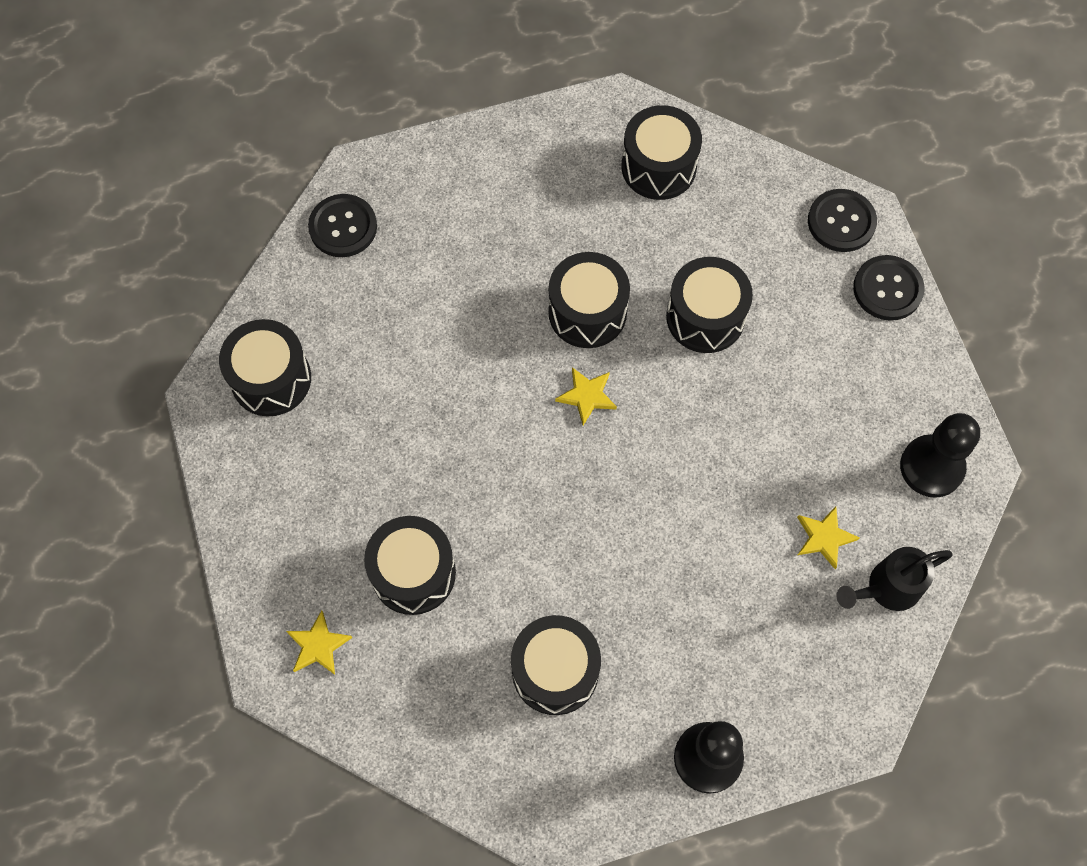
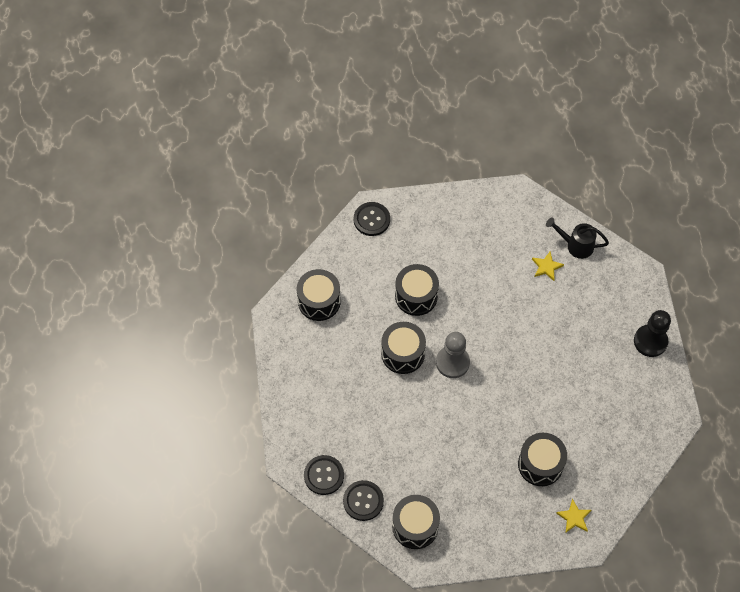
camera: 80 degrees left, 5 degrees down
black drum [511,615,601,715] -> none
yellow star [555,367,617,425] -> grey pawn [436,332,470,378]
black watering can [836,547,953,611] -> black watering can turned 120 degrees clockwise [546,217,609,259]
black button [853,255,925,321] -> black button moved to [343,480,384,521]
black pawn [900,413,980,498] -> none

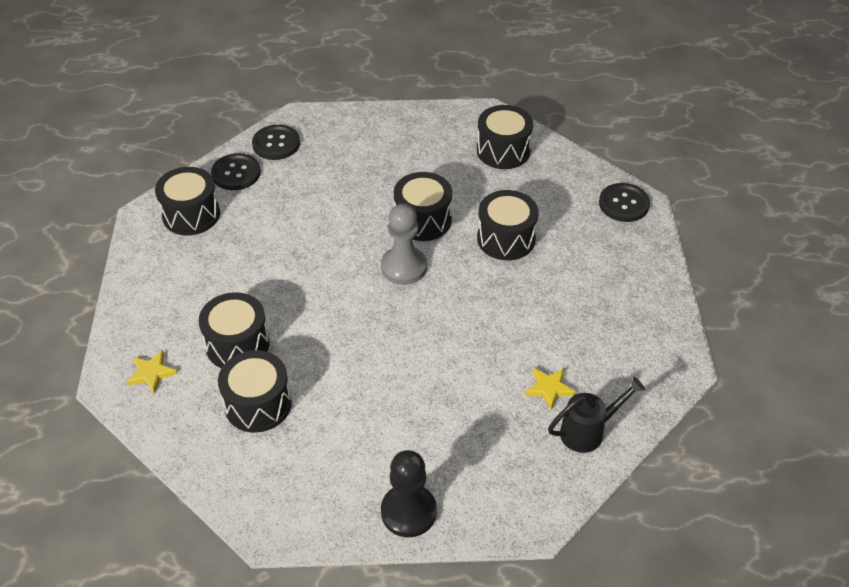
camera: 95 degrees right, 15 degrees down
black watering can [546,217,609,259] -> black watering can turned 45 degrees clockwise [548,376,646,453]
none -> black drum [218,350,292,433]

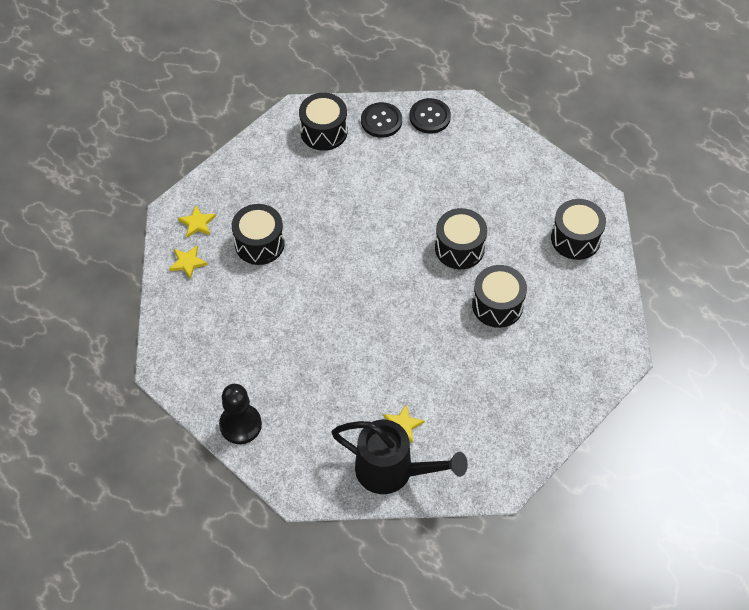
camera: 45 degrees right, 10 degrees up
black drum [218,350,292,433] -> none
grey pawn [381,204,427,285] -> none
black watering can [548,376,646,453] -> black watering can [332,420,468,494], size x1.62
black button [599,183,650,222] -> none
none -> yellow star [169,246,208,279]

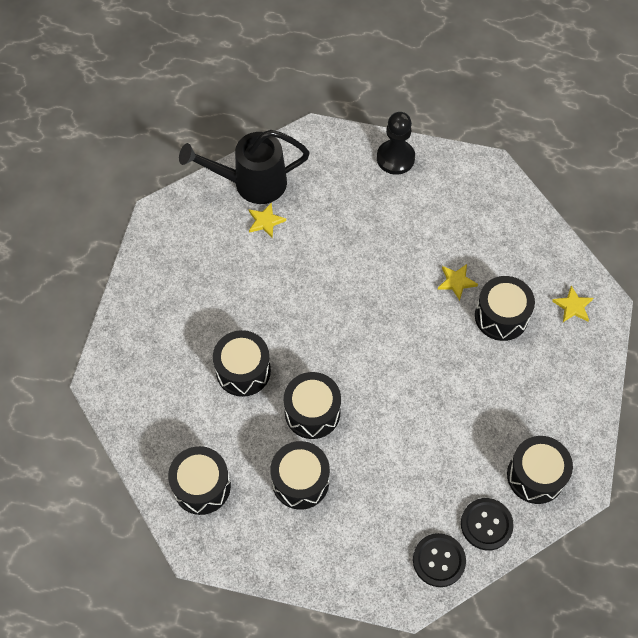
camera: 150 degrees right, 5 degrees up
yellow star [169,246,208,279] -> yellow star moved to [438,264,478,301]
none -> black drum [270,441,330,510]

